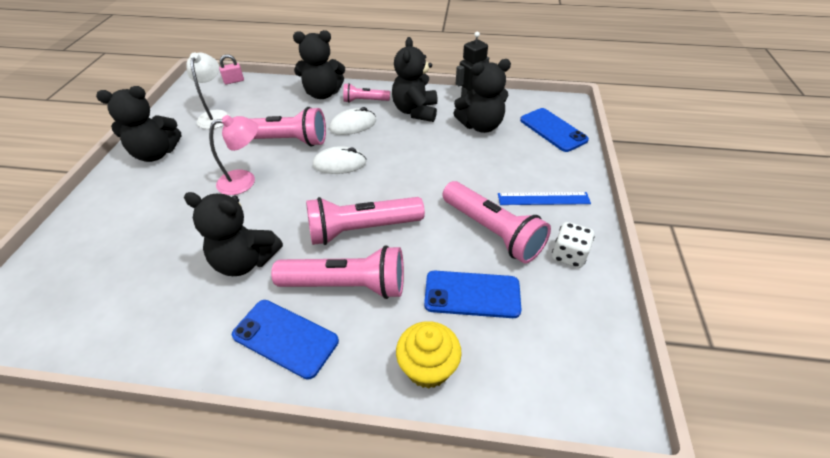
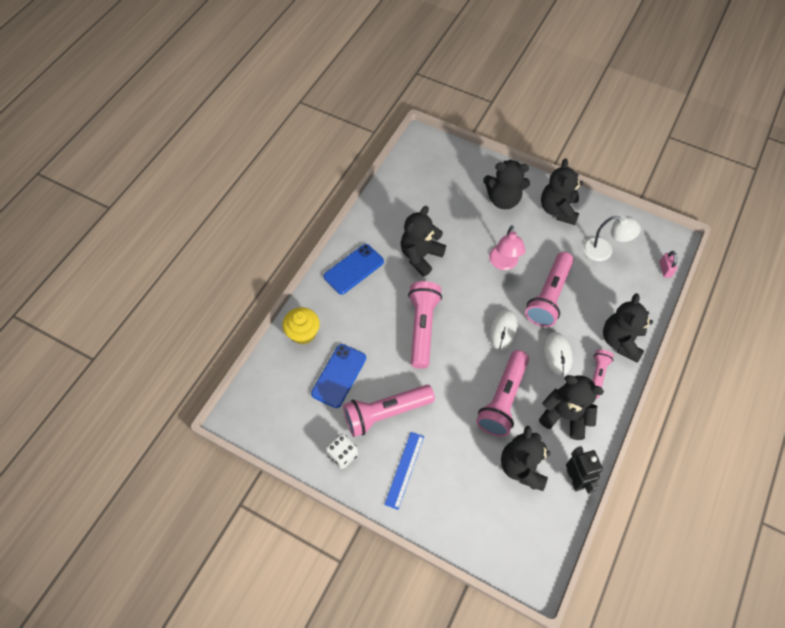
camera: 110 degrees right, 15 degrees up
pink flashlight [271,245,404,299] -> pink flashlight moved to [476,350,529,437]
blue phone [520,108,589,152] -> none
none -> black teddy bear [483,160,530,209]

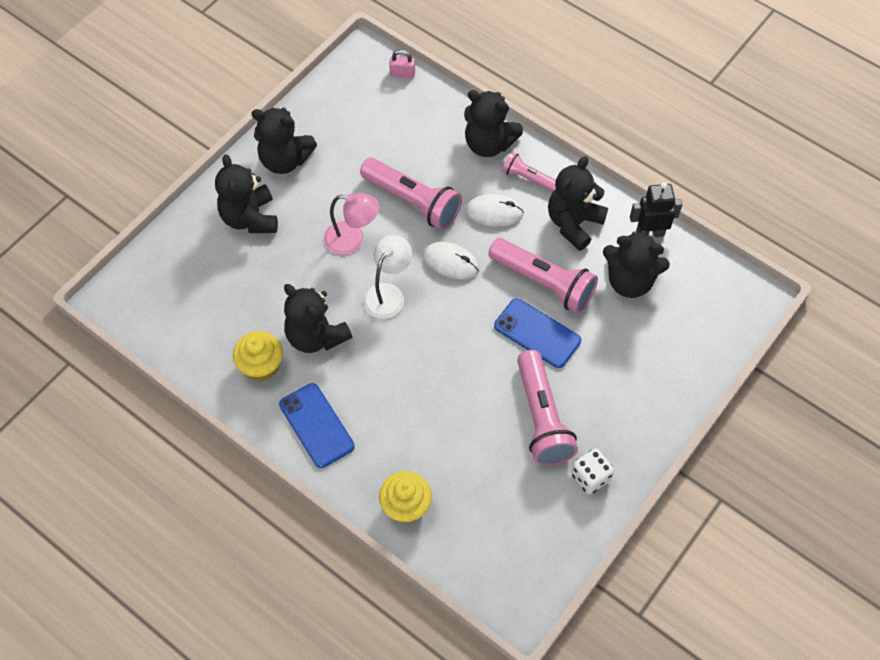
camera: 80 degrees left, 0 degrees up
blue phone [311,344,366,408] -> blue phone moved to [494,298,581,368]
blue ruler [384,432,424,510] -> none
pink flashlight [408,281,442,369] -> none
black teddy bear [483,160,530,209] -> black teddy bear turned 150 degrees clockwise [215,154,278,233]
white lamp [583,216,641,261] -> white lamp moved to [363,235,412,319]
none -> yellow cupcake [233,331,283,381]

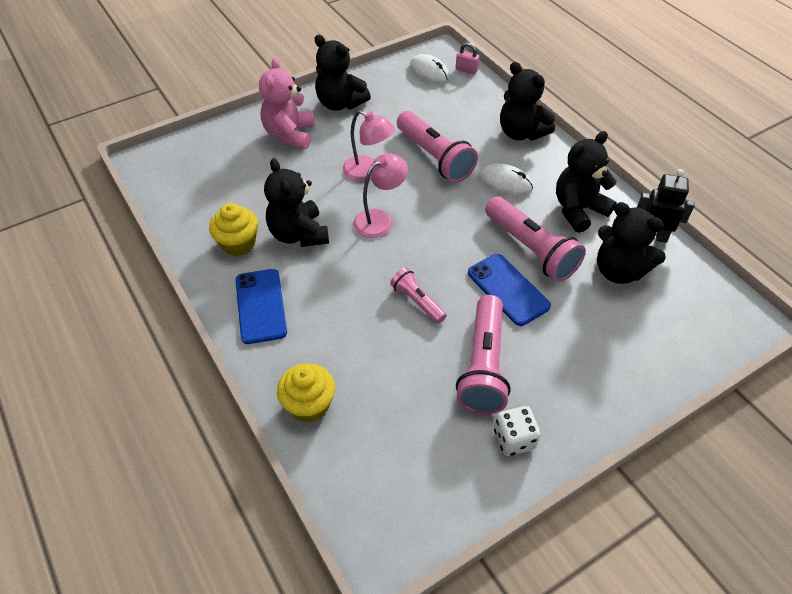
camera: 20 degrees right, 10 degrees down
black teddy bear [215,154,278,233] -> pink teddy bear [259,57,315,149]
white lamp [363,235,412,319] -> pink lamp [353,153,408,238]
white mouse [423,242,479,279] -> white mouse moved to [410,54,450,84]
pink flashlight [502,152,556,192] -> pink flashlight moved to [390,267,447,324]

